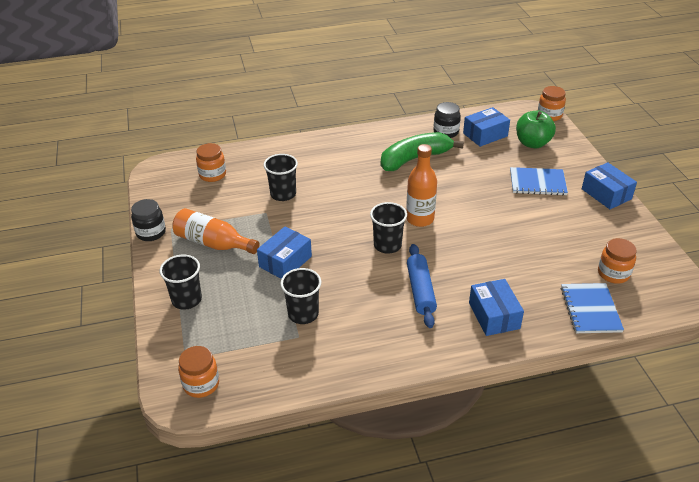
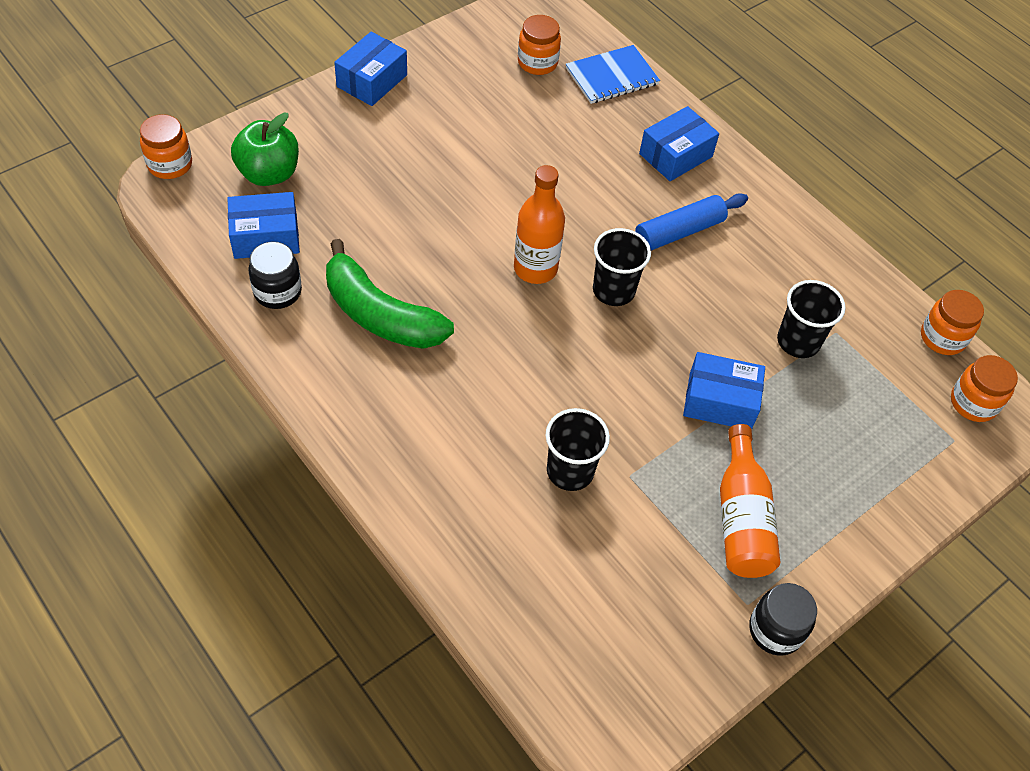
camera: 120 degrees left, 15 degrees up
black cup [160,255,202,310] -> none
orange jar [196,143,226,182] -> orange jar moved to [921,290,984,355]
blue box [463,107,510,147] -> blue box turned 45 degrees counterclockwise [227,192,300,259]
blue notebook [510,167,568,195] -> none

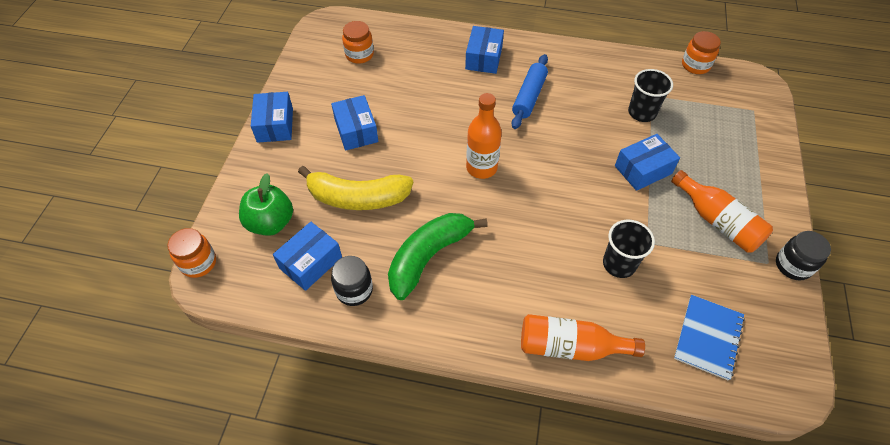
camera: 35 degrees left, 0 degrees up
green banana [326,239,454,349] -> green banana turned 135 degrees clockwise [388,213,488,300]
blue notebook [566,45,660,104] -> blue notebook moved to [674,295,745,381]
black cup [593,228,651,306] -> none
orange jar [951,355,1018,422] -> none
none -> yellow banana [298,166,413,210]
none -> blue box [331,95,378,151]
none -> orange bottle [521,314,645,361]

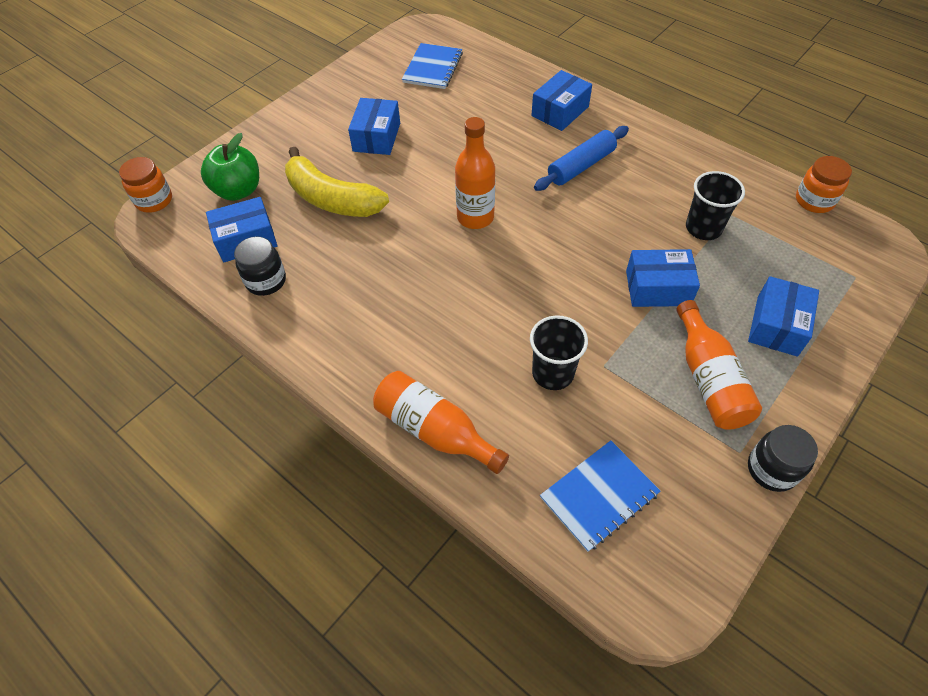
camera: 30 degrees right, 0 degrees up
blue box [251,92,293,143] -> blue box moved to [748,276,819,357]
orange jar [342,21,374,64] -> blue notebook [402,43,463,89]
green banana [388,213,488,300] -> none

